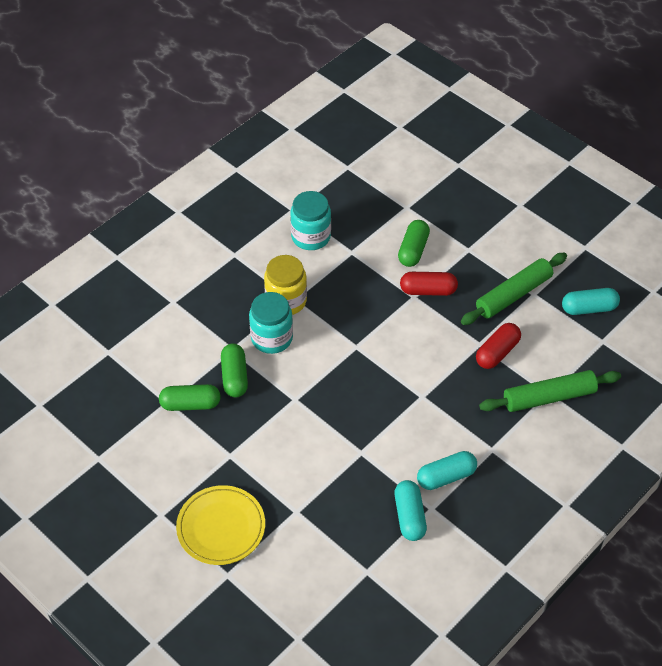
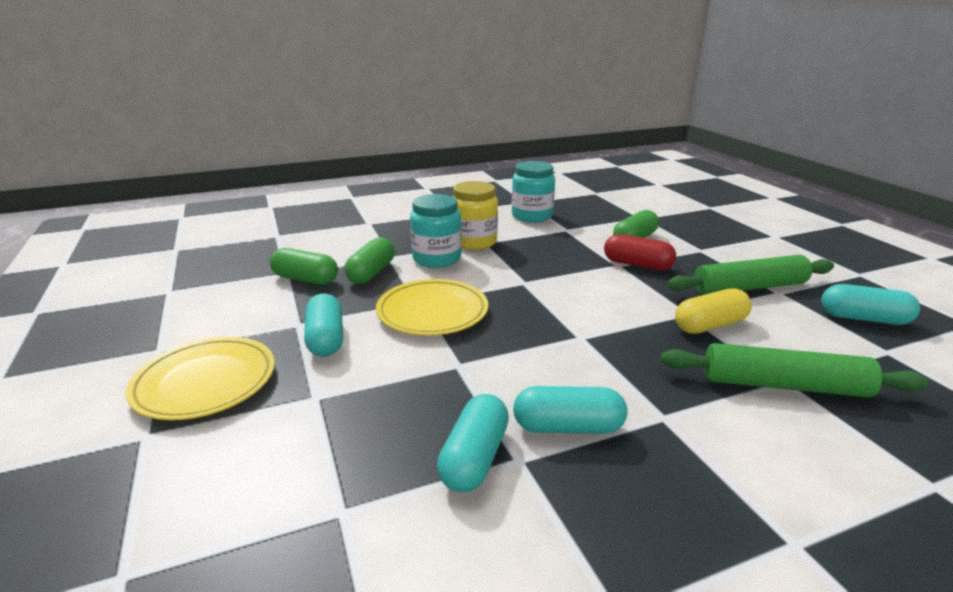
camera: 25 degrees right, 25 degrees down
red capsule [476,323,521,369] -> yellow capsule [675,288,752,334]
none -> turquoise capsule [304,294,343,357]
none -> yellow plate [376,279,488,335]

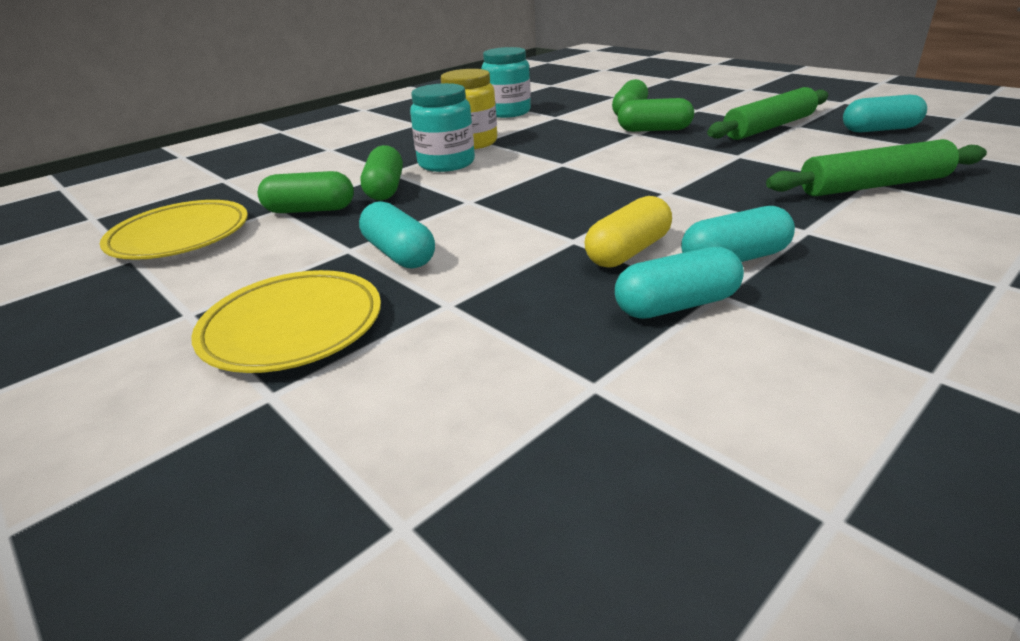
camera: 20 degrees left, 5 degrees up
yellow plate [376,279,488,335] -> yellow plate moved to [100,200,248,260]
turquoise capsule [437,394,509,492] -> turquoise capsule turned 75 degrees clockwise [615,247,744,319]
red capsule [604,234,676,270] -> green capsule [618,98,694,132]
yellow capsule [675,288,752,334] -> yellow capsule moved to [584,196,672,268]

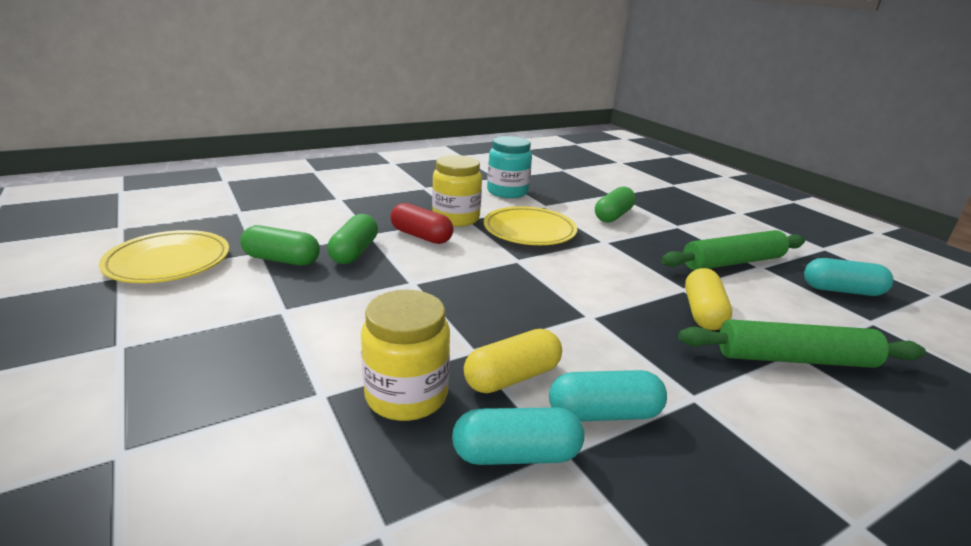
camera: 10 degrees right, 5 degrees down
yellow plate [191,270,381,373] -> yellow plate moved to [484,206,577,245]
turquoise capsule [359,201,435,269] -> none
turquoise jar [410,83,475,172] -> red capsule [391,203,453,244]
green capsule [618,98,694,132] -> none
none -> yellow jar [361,290,450,421]
none -> yellow capsule [685,268,732,330]

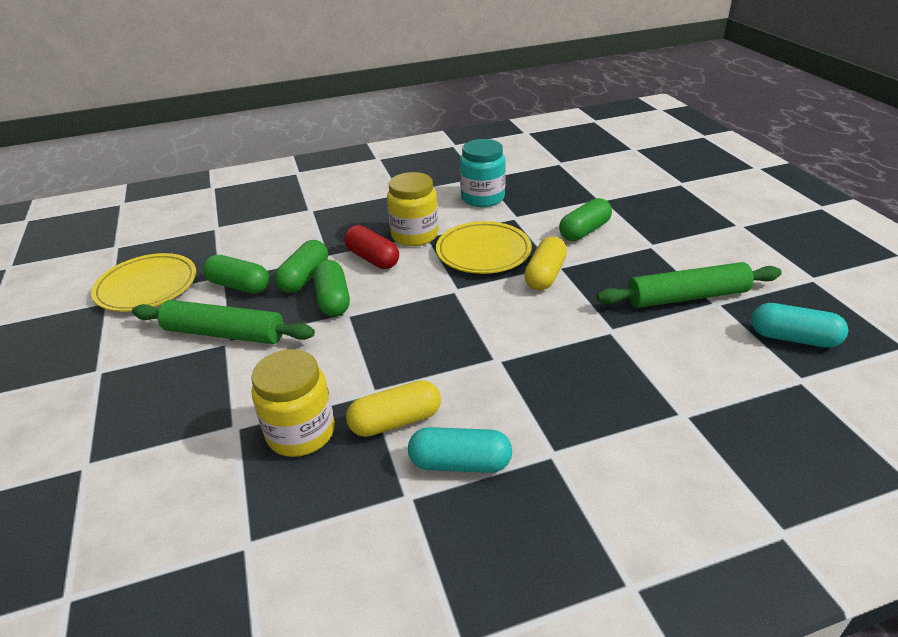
camera: 15 degrees right, 10 degrees up
turquoise capsule [452,407,585,465] -> none
green rolling pin [678,319,926,368] -> green rolling pin moved to [132,300,315,344]
yellow capsule [685,268,732,330] -> yellow capsule moved to [524,237,567,290]
none -> green capsule [313,260,350,317]

